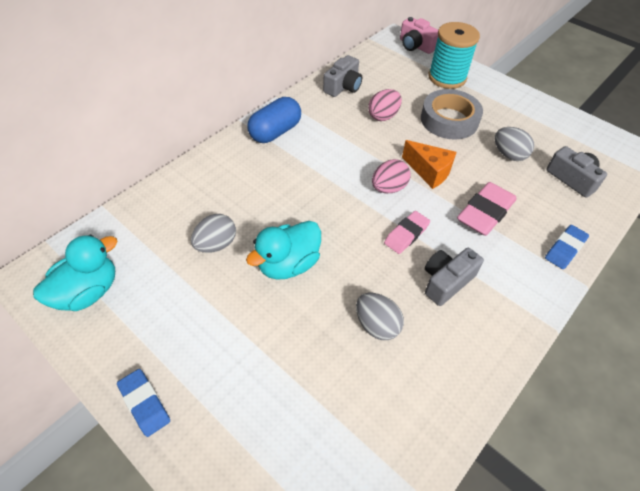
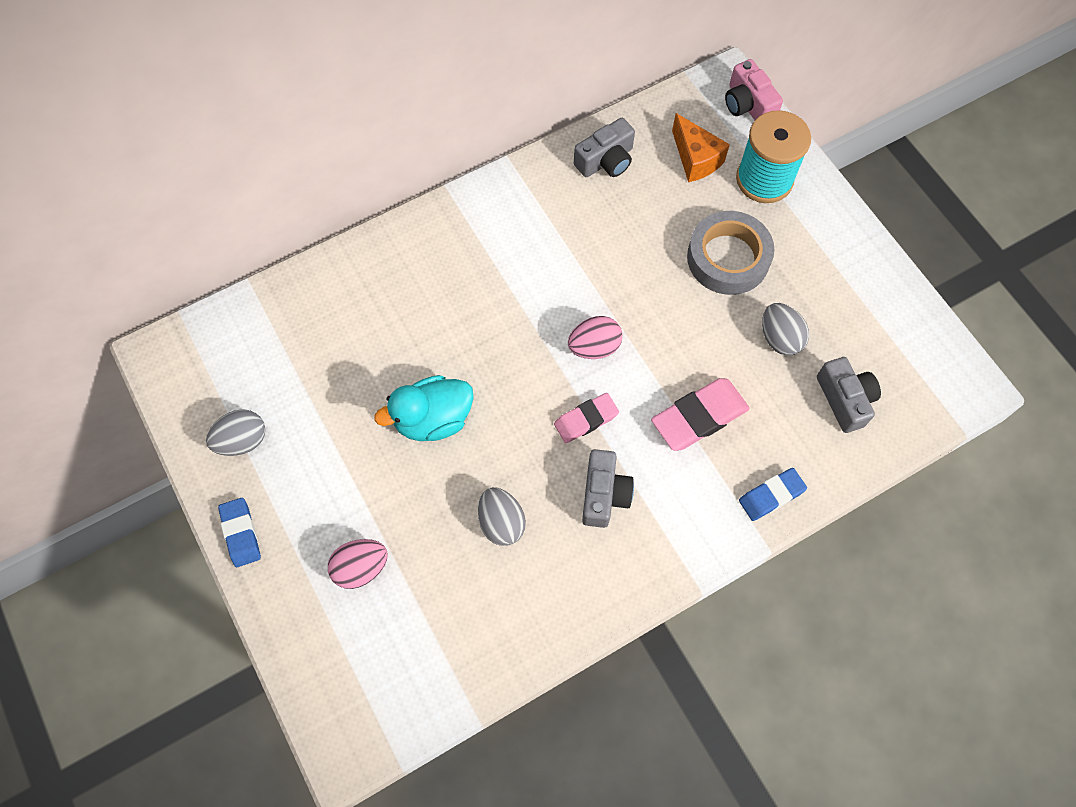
camera: 20 degrees right, 15 degrees up
turquoise duck [33,234,118,311] -> none
grey egg [191,214,236,253] -> grey egg moved to [206,409,265,456]
blue capsule [247,97,301,143] -> none
pink egg [368,89,402,121] -> pink egg moved to [328,539,388,589]
orange cheese [402,140,457,189] -> orange cheese moved to [672,113,730,182]
grey camera [425,248,484,306] -> grey camera turned 120 degrees clockwise [582,449,634,528]

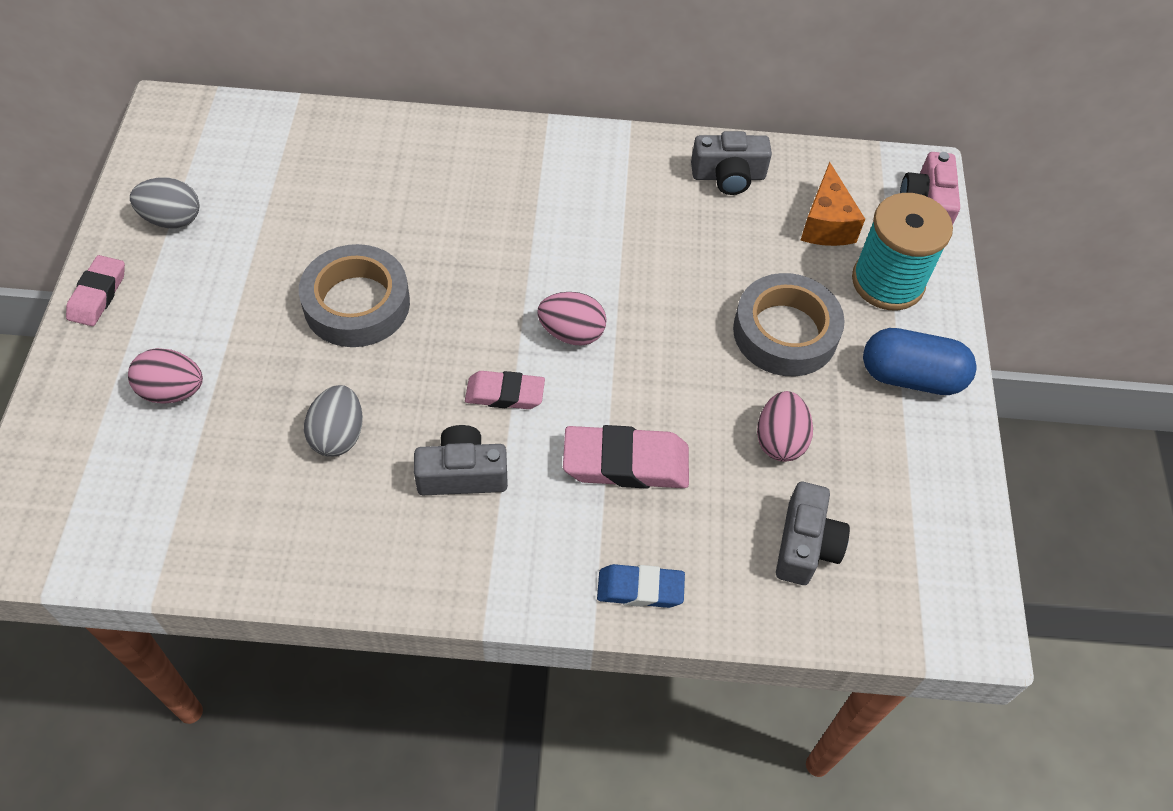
camera: 30 degrees right, 10 degrees down
blue eraser [218,498,261,567] -> pink eraser [66,255,125,326]
turquoise duck [374,375,474,441] -> grey tape [299,244,410,347]
grey camera [582,449,634,528] -> grey camera turned 135 degrees counterclockwise [414,425,508,495]
grey egg [762,303,809,356] -> pink egg [757,391,813,462]
none -> blue capsule [863,328,977,395]

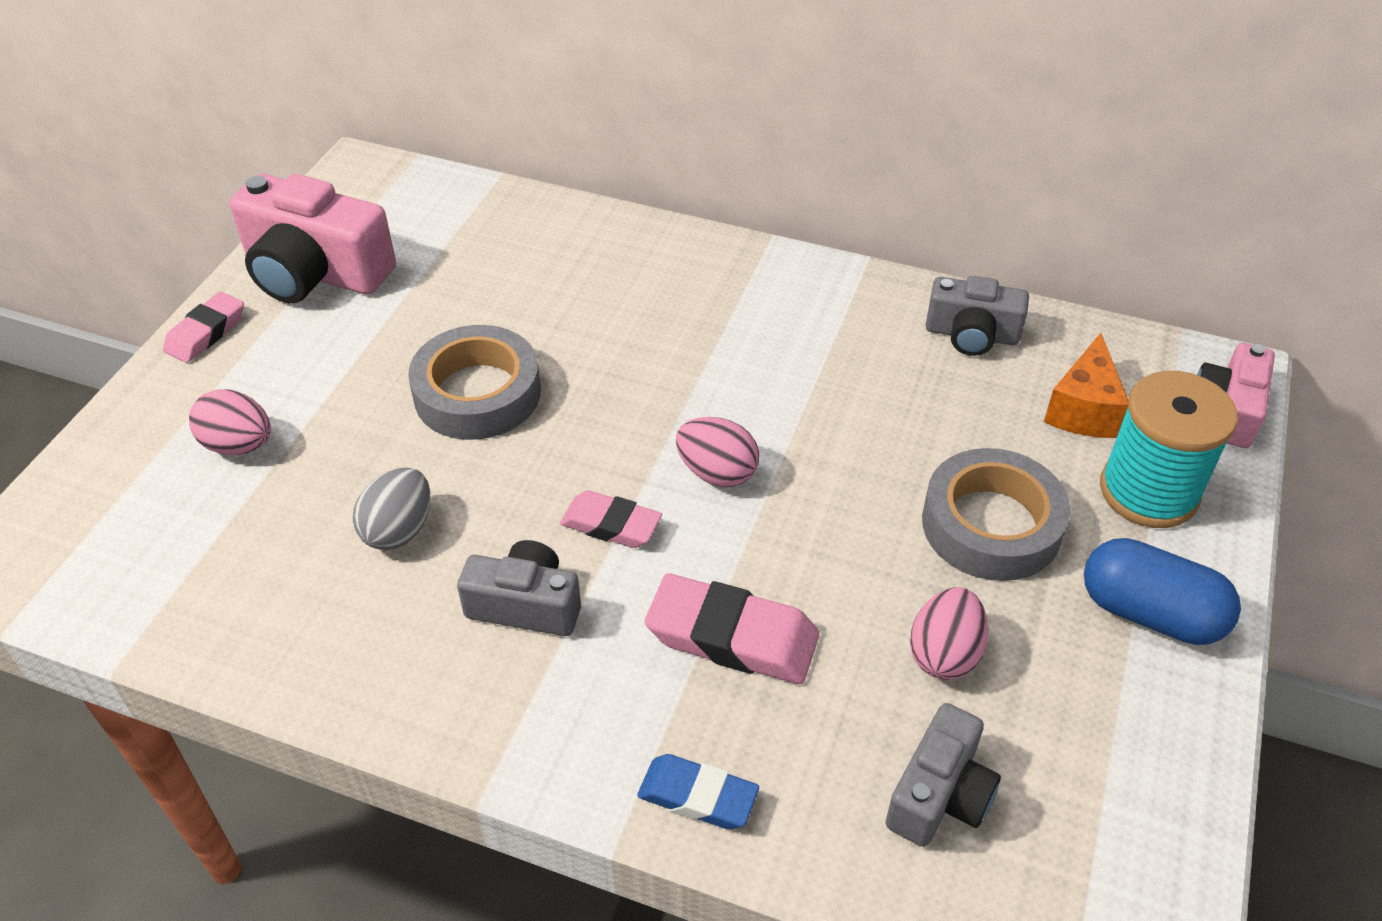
camera: 20 degrees right, 10 degrees down
grey egg [130,177,199,229] -> pink camera [230,174,396,303]

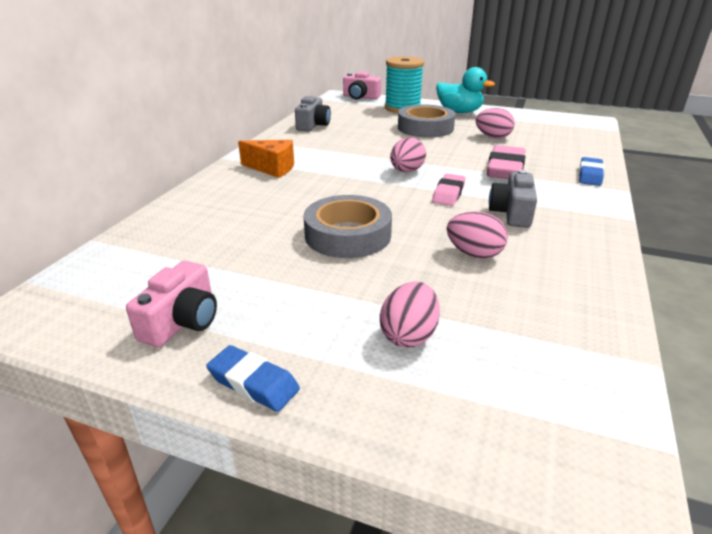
camera: 90 degrees left, 15 degrees down
pink eraser [163,292,244,363] -> blue eraser [206,345,300,412]
pink camera [230,174,396,303] -> pink camera [126,261,217,347], size x0.60
grey egg [353,468,430,550] -> pink egg [447,212,508,259]
grey camera [886,703,1001,847] -> none
orange cheese [1044,333,1129,438] -> orange cheese moved to [238,140,294,178]
blue capsule [1084,538,1241,645] -> turquoise duck [436,67,495,113]

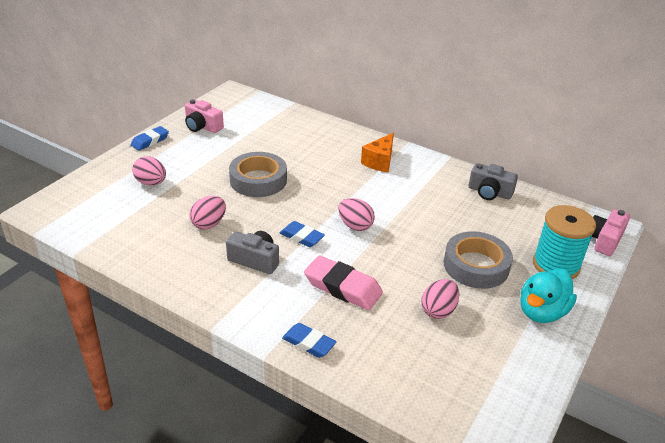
camera: 100 degrees right, 5 degrees up
pink eraser [432,174,466,206] -> blue eraser [280,221,325,247]

